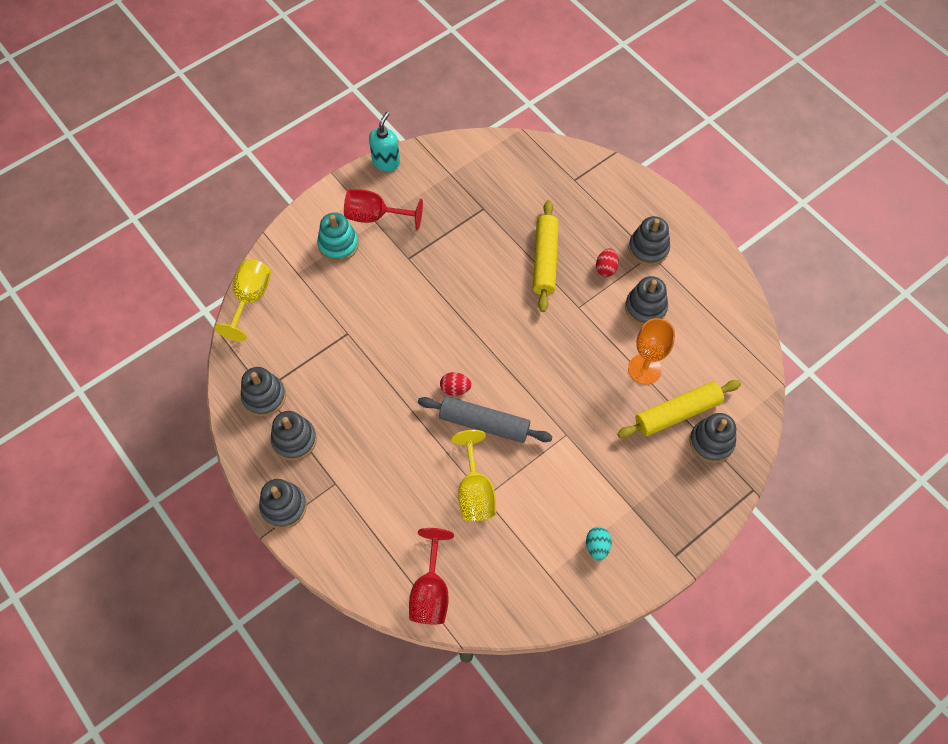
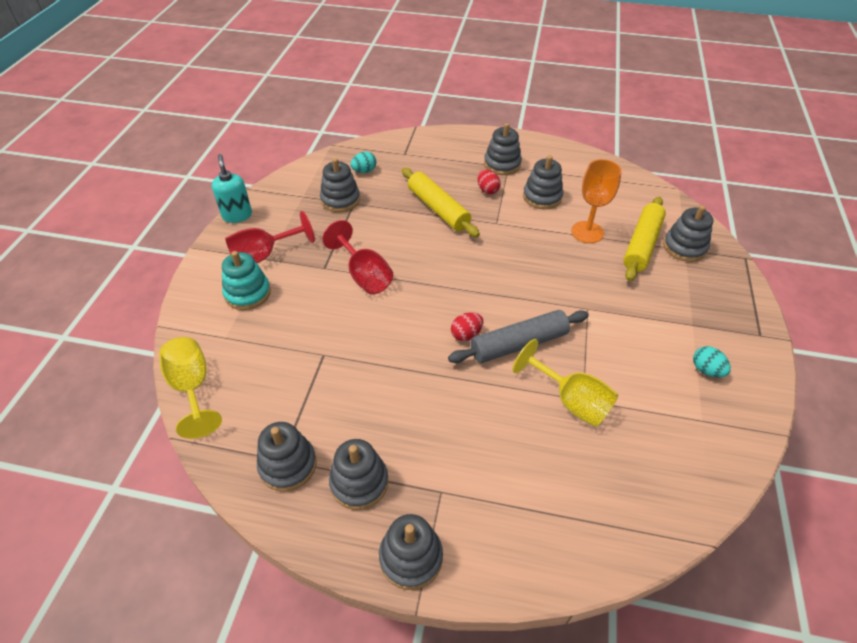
camera: 40 degrees left, 15 degrees down
red goblet [409,528,454,624] -> red goblet moved to [322,220,393,294]
none -> grey stacking toy [320,158,360,212]
none -> turquoise egg [351,152,377,173]

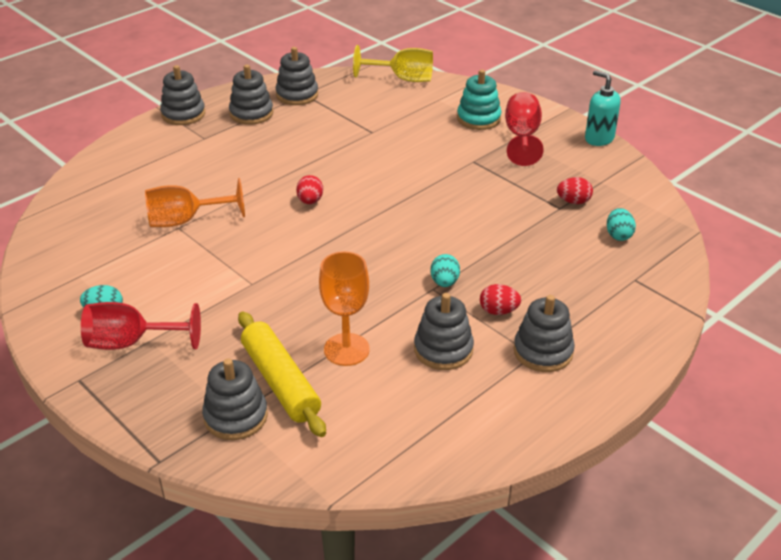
camera: 125 degrees right, 10 degrees down
turquoise soap dispenser [212,154,252,223] -> turquoise soap dispenser turned 150 degrees counterclockwise [585,70,621,146]
grey stacking toy [320,158,360,212] -> red egg [557,177,593,204]
red goblet [322,220,393,294] -> red goblet moved to [81,302,201,350]
yellow rolling pin [402,168,480,237] -> none
grey rolling pin [448,310,589,363] -> none
yellow goblet [513,339,618,427] -> orange goblet [145,178,245,227]
none -> turquoise egg [430,254,460,287]

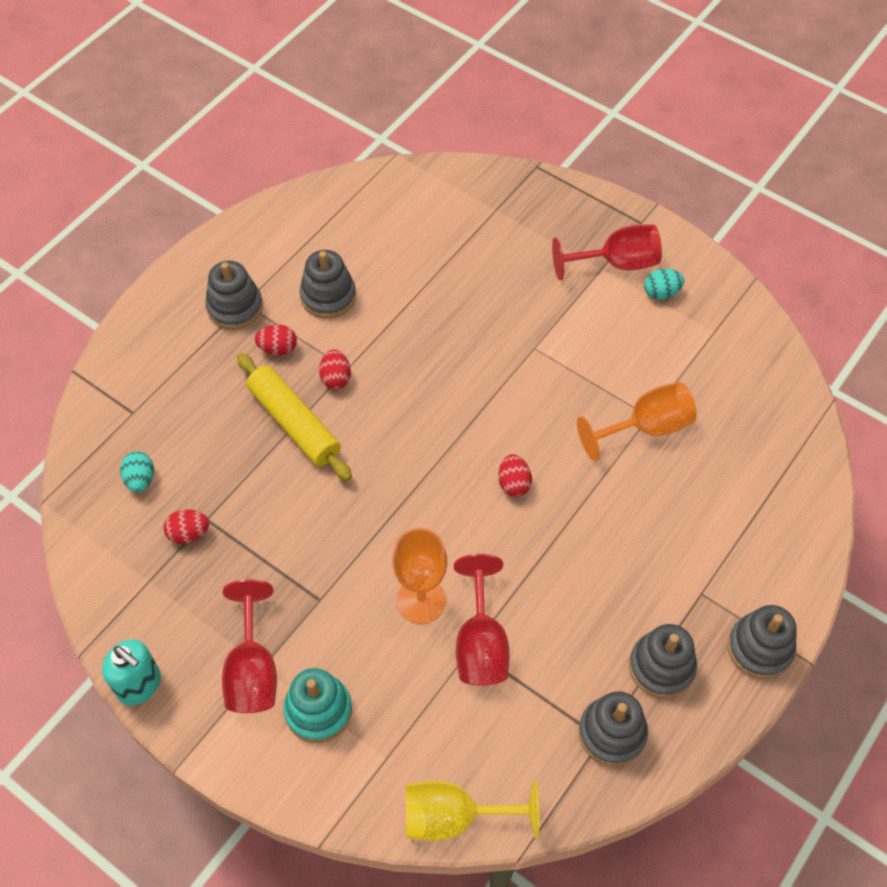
camera: 170 degrees right, 20 degrees up
grey stacking toy [202,358,268,440] -> none
yellow rolling pin [238,311,326,437] -> yellow rolling pin moved to [237,353,352,481]
orange goblet [319,251,370,366] -> orange goblet moved to [393,528,447,624]
turquoise egg [430,254,460,287] -> red egg [319,349,351,390]
none -> red goblet [454,554,510,686]

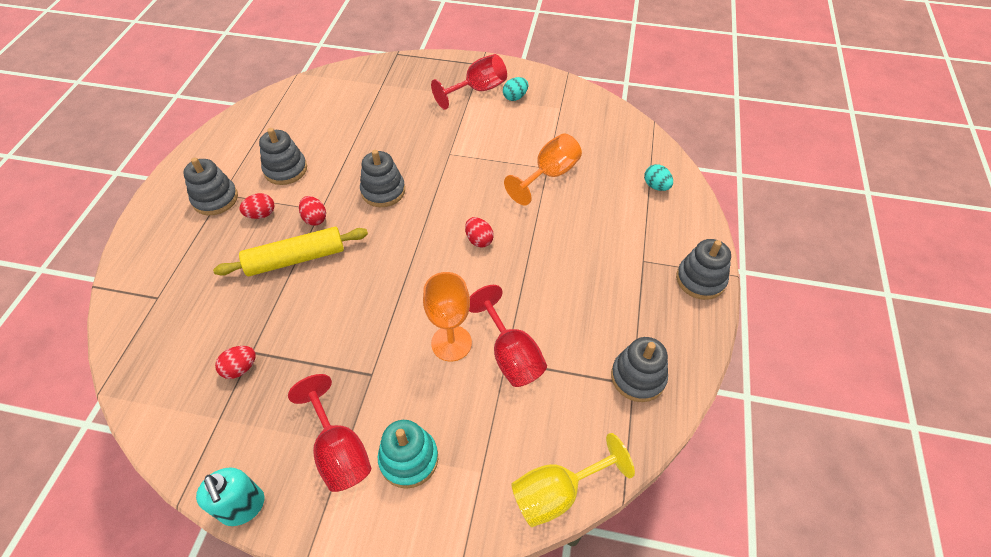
camera: 25 degrees left, 5 degrees down
turquoise soap dispenser [102,639,161,705] -> turquoise soap dispenser turned 45 degrees clockwise [196,467,264,526]
turquoise egg [120,451,154,492] -> turquoise egg moved to [644,164,673,191]
yellow rolling pin [237,353,352,481] -> yellow rolling pin turned 45 degrees counterclockwise [213,227,368,276]
grey stacking toy [629,624,697,698] -> grey stacking toy moved to [360,150,405,207]

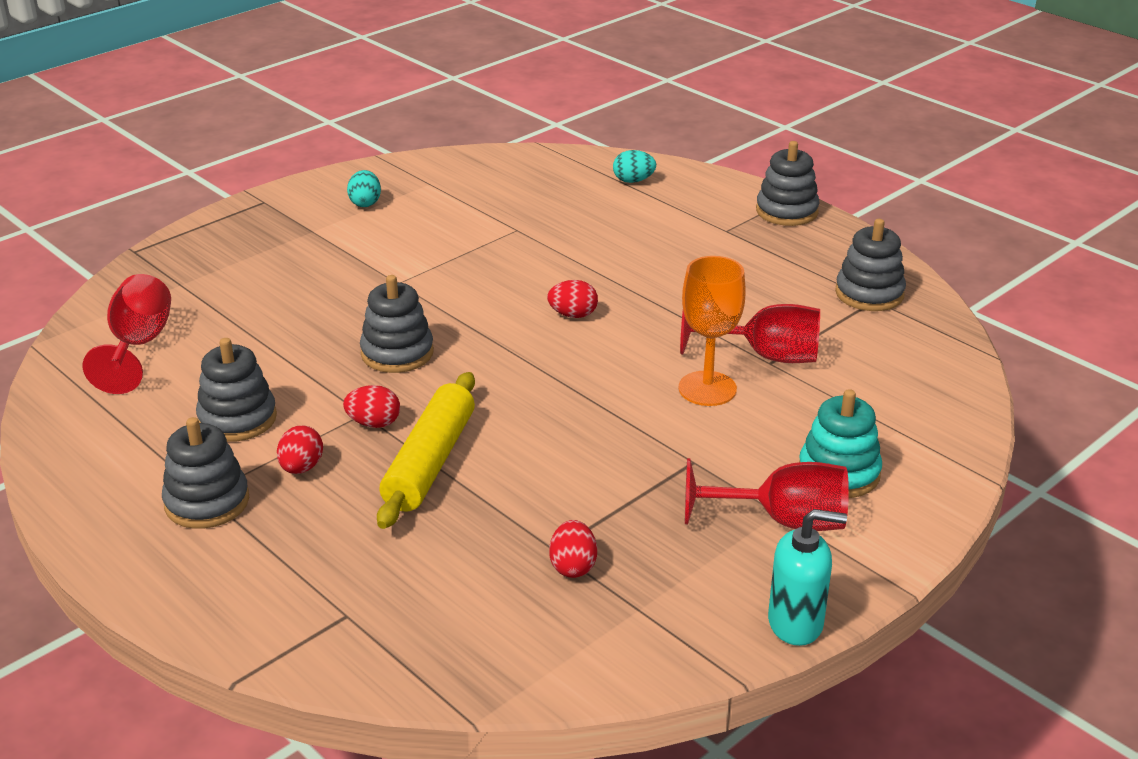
camera: 55 degrees left, 20 degrees down
red goblet [431,54,507,110] -> red goblet moved to [82,274,171,394]
orange goblet [504,134,582,206] -> none
yellow goblet [511,433,635,527] -> none

